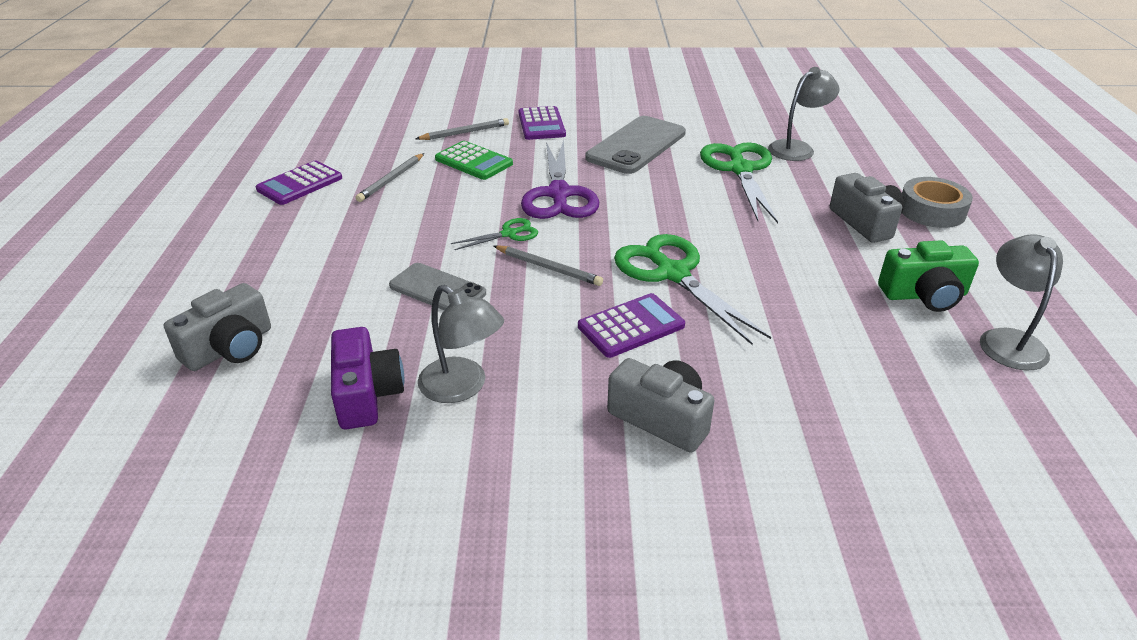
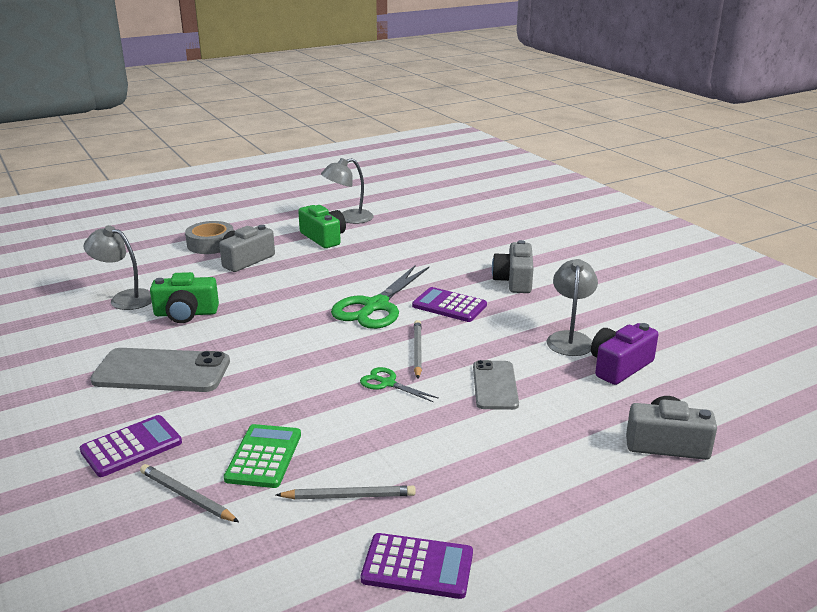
camera: 120 degrees left, 10 degrees down
purple scissors [521,140,599,219] -> none
green scissors [700,142,778,223] -> green camera [150,272,219,323]

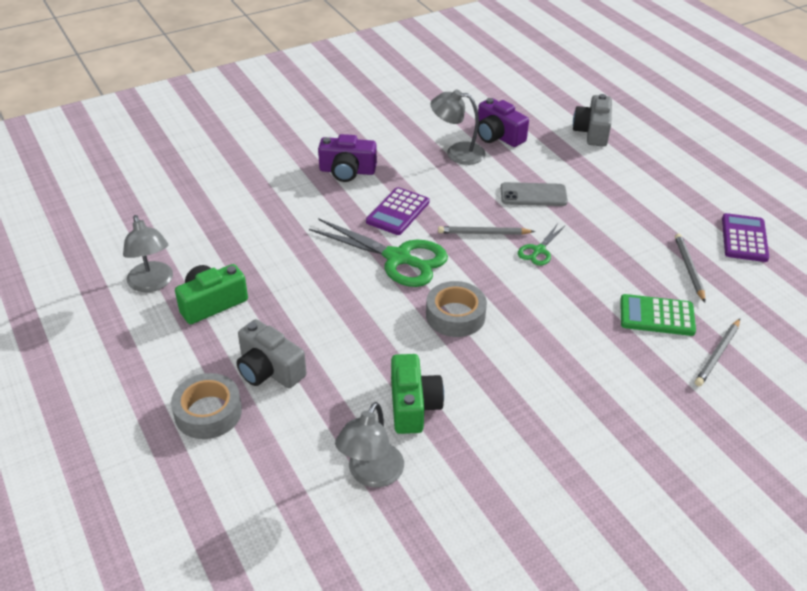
camera: 90 degrees left, 15 degrees up
purple calculator [80,415,182,477] -> none
grey phone [90,348,230,392] -> none
grey camera [492,240,534,293] -> purple camera [318,134,377,182]
none -> grey tape [426,281,487,337]

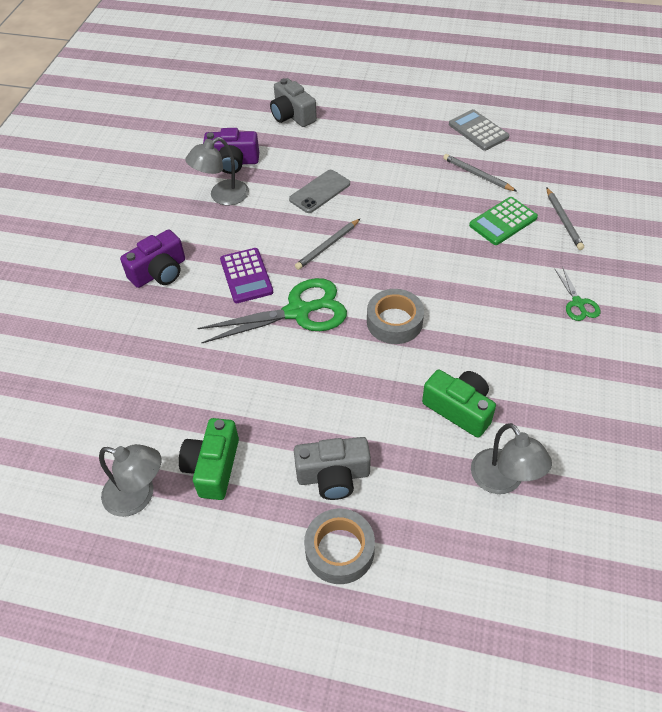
camera: 45 degrees left, 10 degrees up
green scissors [518,224,566,266] -> green scissors moved to [554,266,600,321]
purple calculator [722,213,769,262] -> grey calculator [449,109,509,151]

